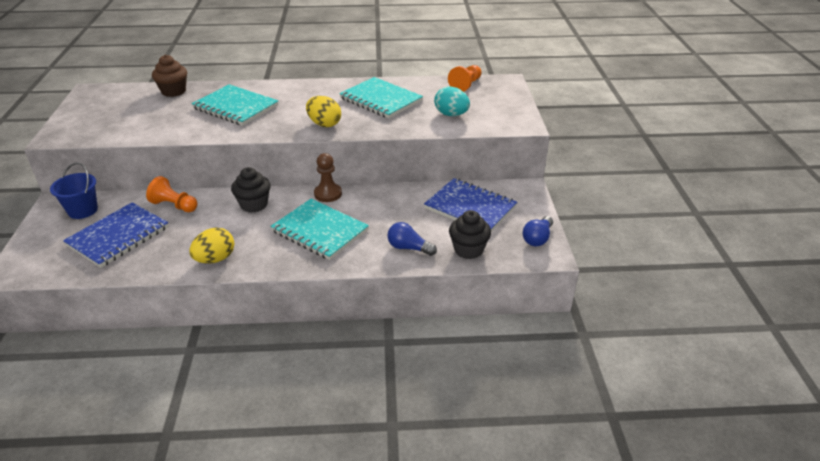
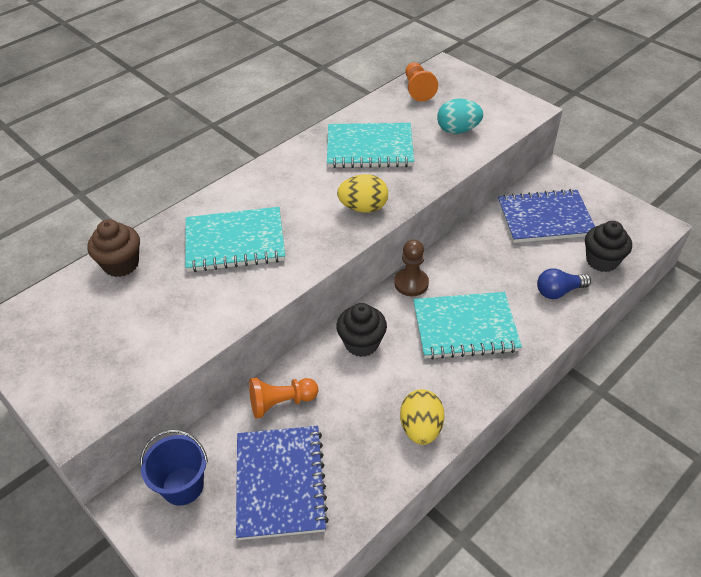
camera: 40 degrees left, 10 degrees up
blue light bulb [523,216,553,246] -> none

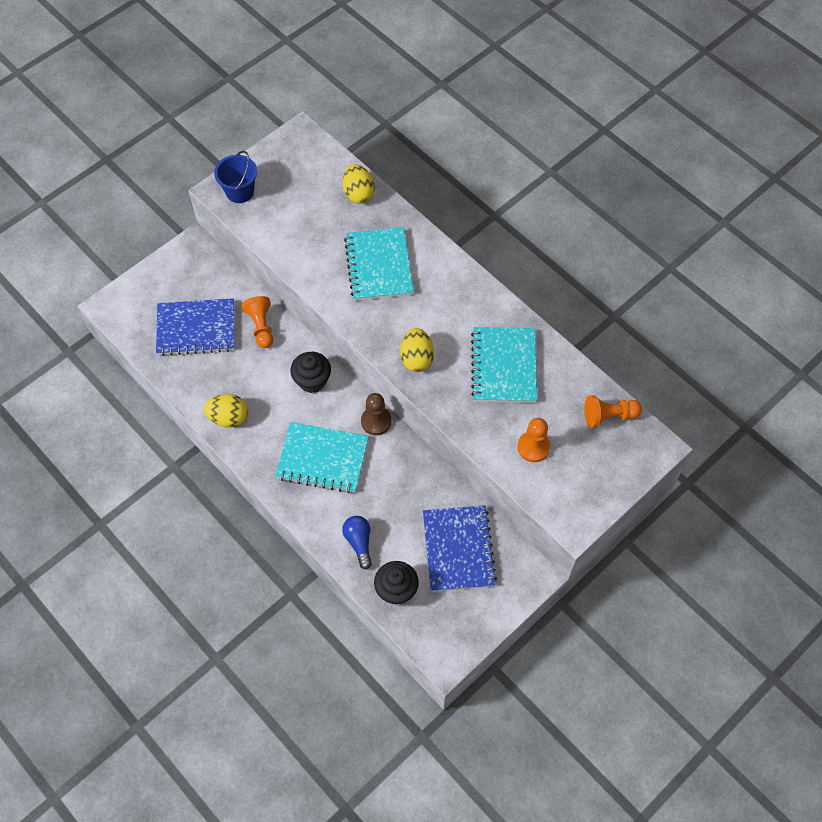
camera: 90 degrees right, 15 degrees up
brown cupcake [88,219,140,277] -> yellow egg [342,164,375,204]
blue bucket [140,430,208,506] -> blue bucket moved to [214,151,257,203]
turquoise notebook [413,292,522,360] -> turquoise notebook turned 75 degrees counterclockwise [275,422,369,493]
turquoise egg [437,99,483,134] -> orange pawn [517,418,550,462]

